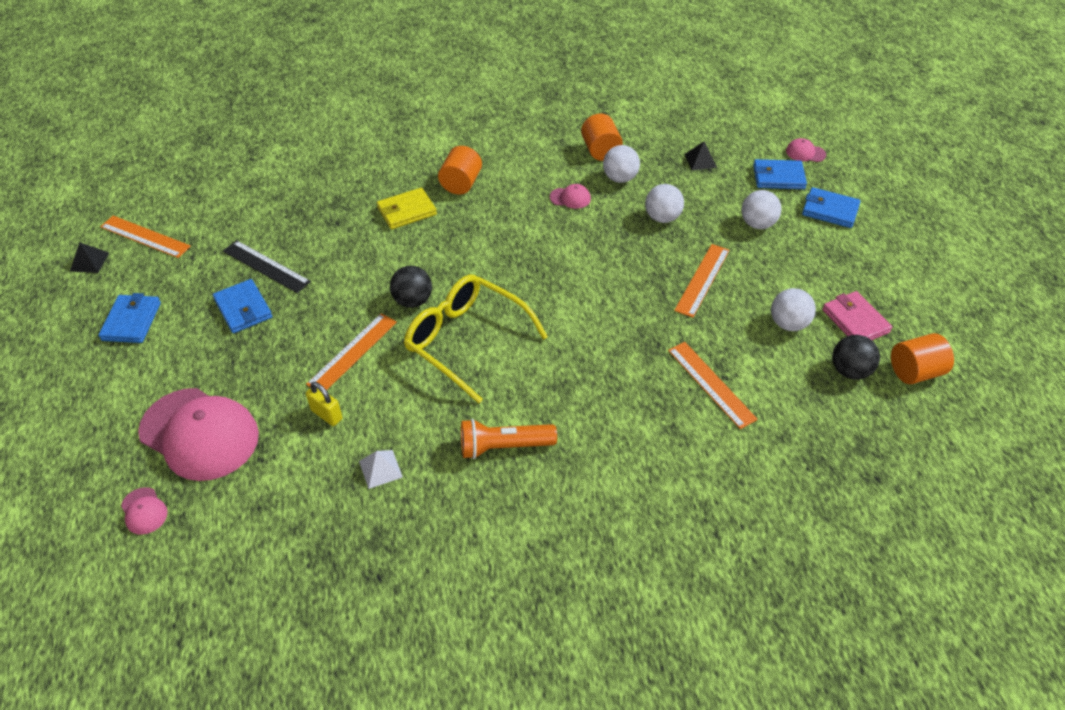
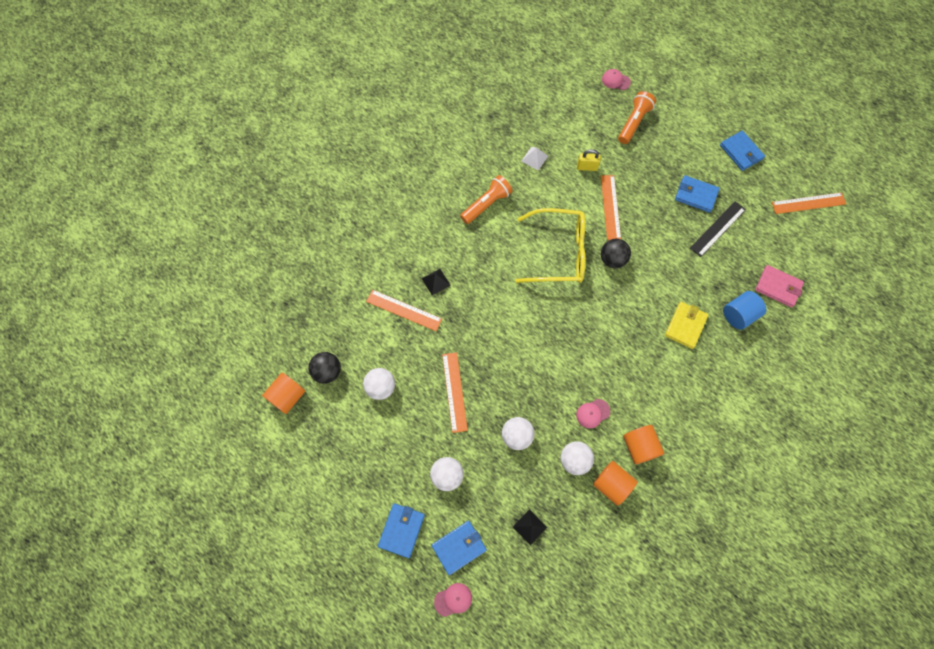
camera: 145 degrees right, 20 degrees up
black pyramid [70,242,109,273] -> black pyramid moved to [421,269,451,295]
pink cap [138,388,259,481] -> orange flashlight [618,91,656,144]
black ruler [223,240,311,293] -> black ruler turned 45 degrees counterclockwise [690,201,746,257]
orange cylinder [438,146,482,194] -> orange cylinder moved to [623,425,664,464]
blue wallet [802,187,861,228] -> blue wallet turned 60 degrees counterclockwise [378,503,425,558]
pink wallet [822,291,893,340] -> pink wallet moved to [755,265,804,307]
none -> blue cylinder [723,291,766,330]

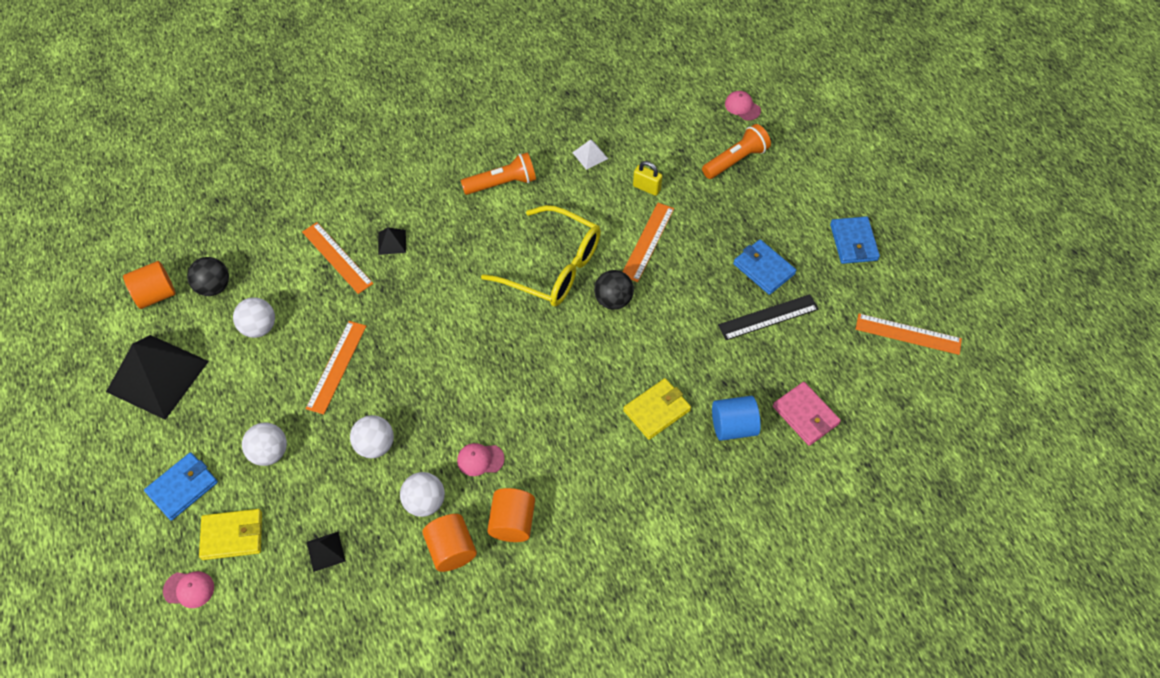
camera: 25 degrees right, 10 degrees down
blue wallet [431,521,487,575] -> yellow wallet [199,509,262,560]
none -> black pyramid [106,335,209,420]

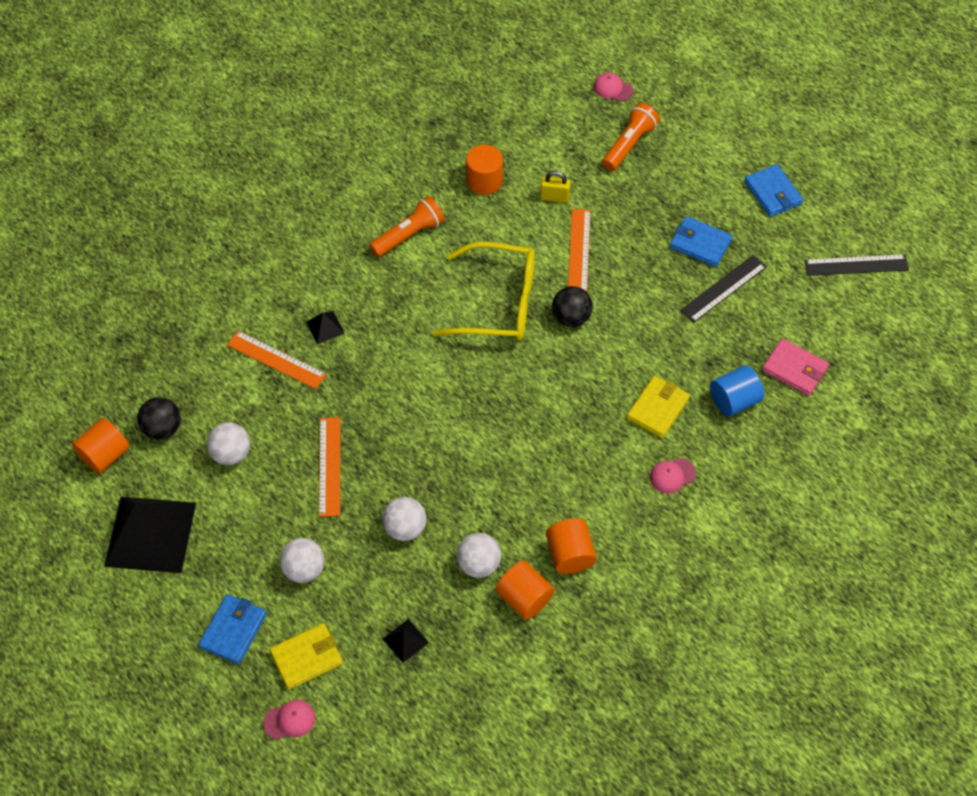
camera: 20 degrees left, 0 degrees up
pink cap [457,443,505,476] -> pink cap moved to [650,458,696,494]
white pyramid [572,140,608,170] -> orange cylinder [466,145,503,195]
orange ruler [856,314,962,355] -> black ruler [804,254,909,276]

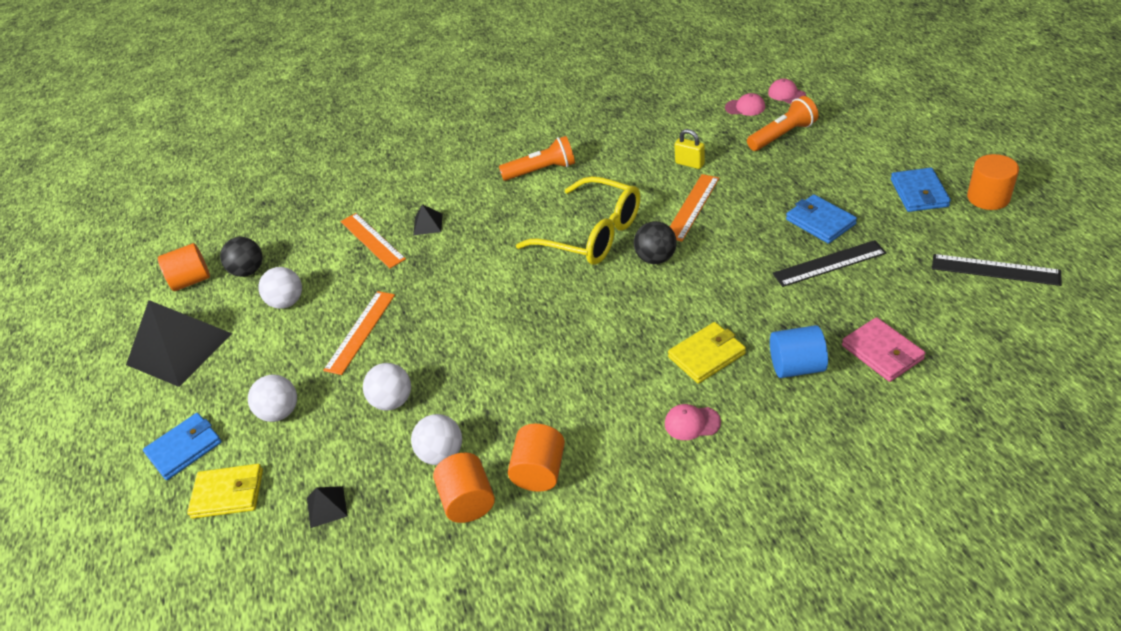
camera: 30 degrees right, 15 degrees down
pink cap [263,700,315,740] -> pink cap moved to [725,93,765,116]
orange cylinder [466,145,503,195] -> orange cylinder moved to [967,154,1019,210]

